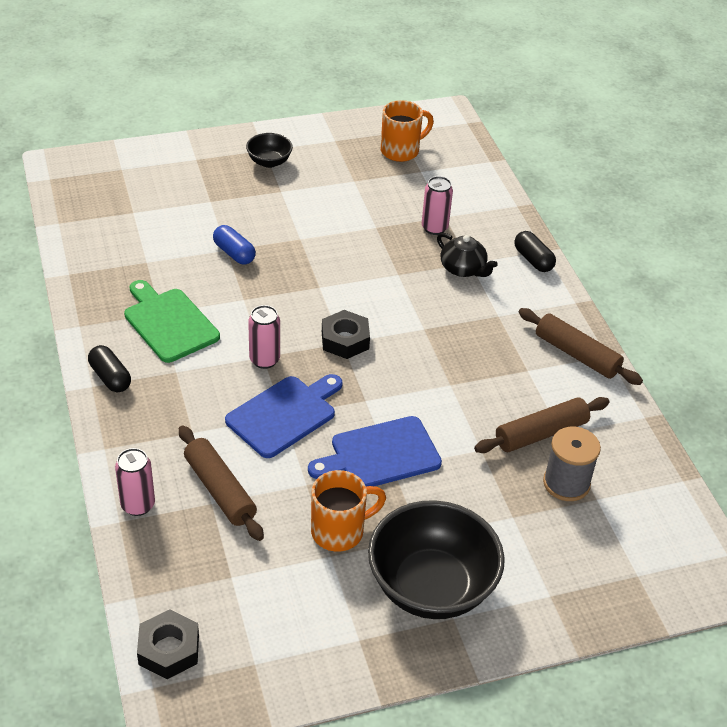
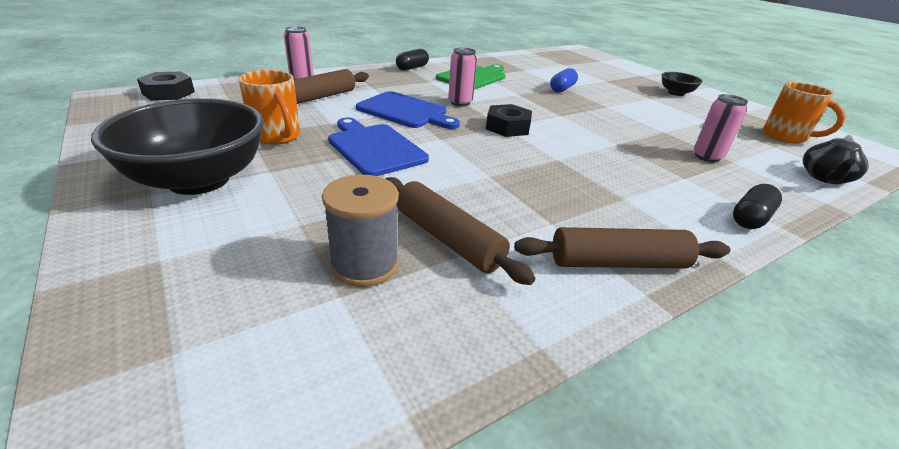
camera: 75 degrees right, 10 degrees down
black teapot [437,233,498,277] -> black teapot moved to [803,134,869,184]
brown rolling pin [519,308,643,385] -> brown rolling pin turned 60 degrees clockwise [514,227,730,268]

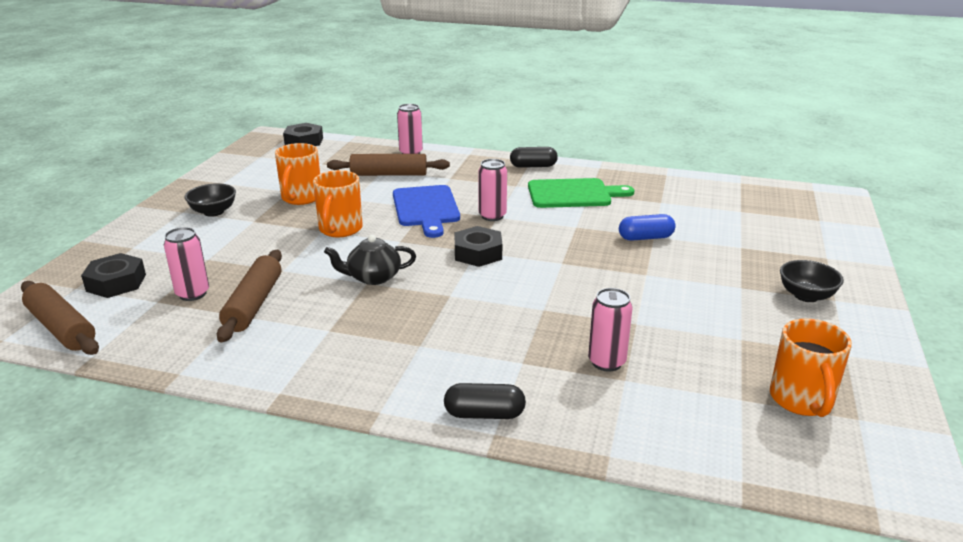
camera: 50 degrees right, 5 degrees down
black bowl [91,98,264,195] -> black bowl [185,183,236,217], size x0.48
grey spool [322,175,399,287] -> pink can [164,227,209,301]
blue cutting board [328,117,429,176] -> orange mug [313,170,363,237]
brown rolling pin [514,227,730,268] -> brown rolling pin moved to [21,281,99,355]
black teapot [803,134,869,184] -> black teapot moved to [324,235,416,285]
none -> black nut [81,253,146,298]

